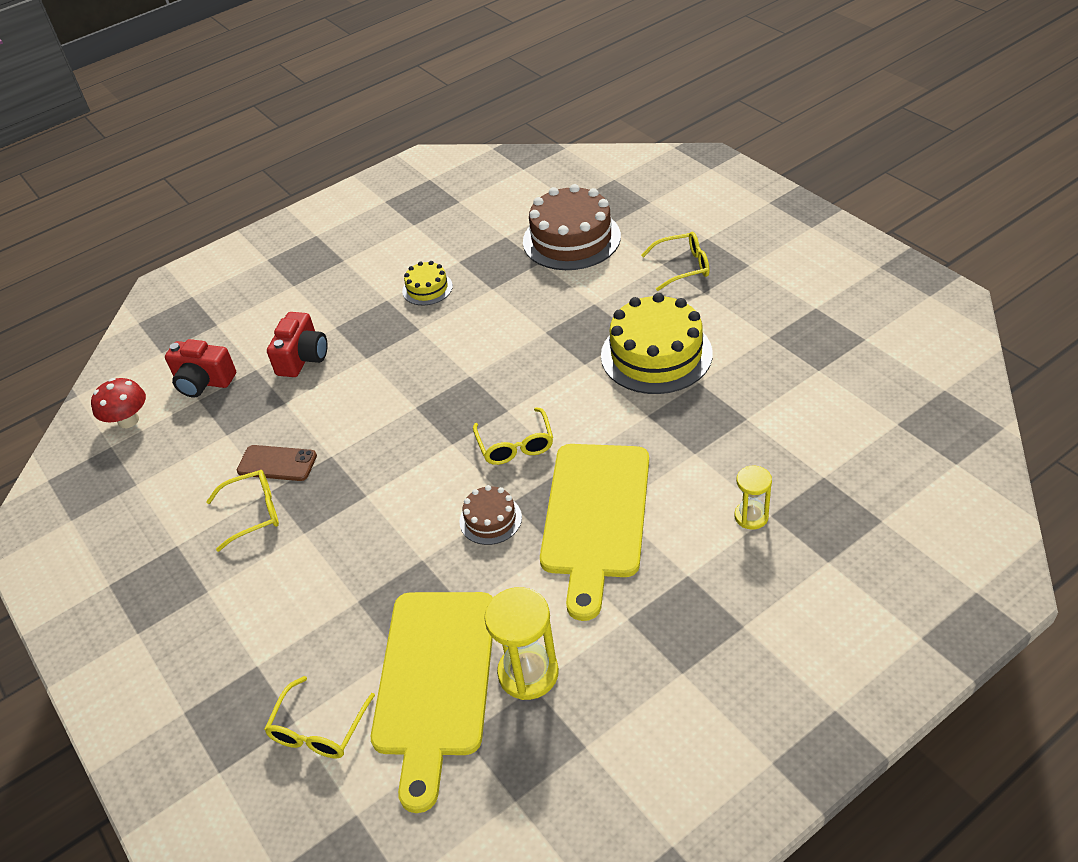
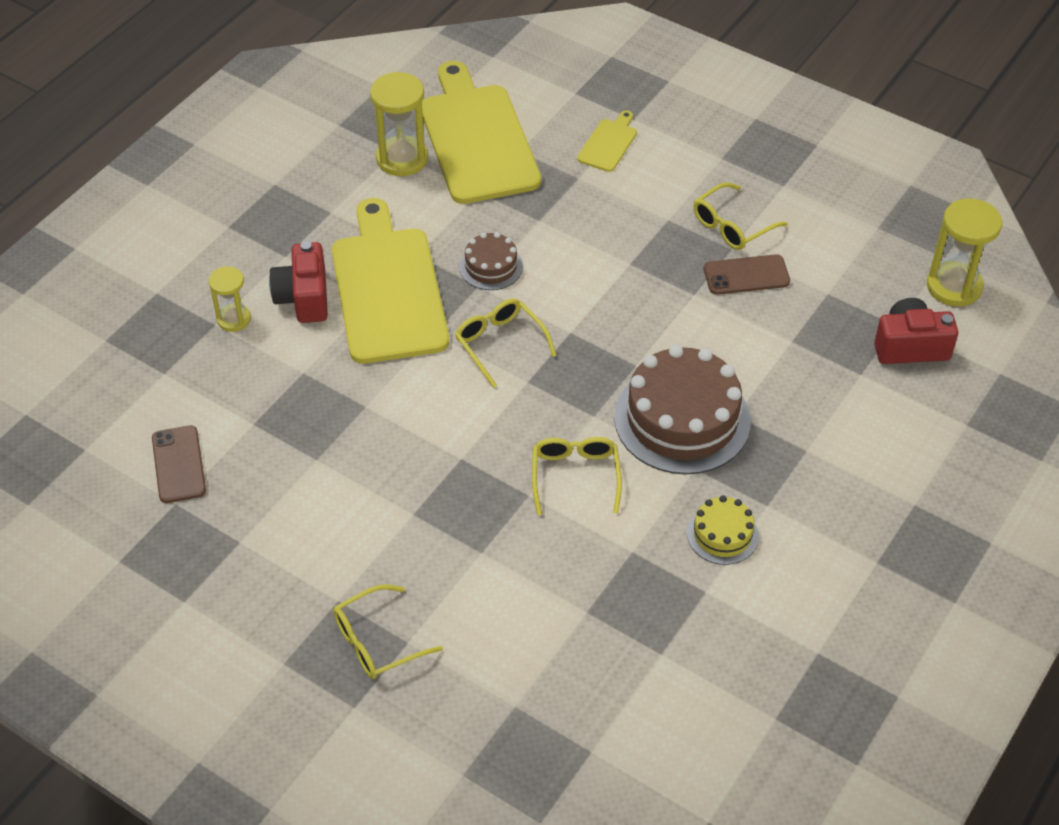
camera: 155 degrees right, 5 degrees up
red mushroom [91,378,146,428] -> yellow hourglass [927,198,1002,307]
yellow glasses [264,676,375,759] -> yellow glasses moved to [532,437,622,515]
red camera [267,312,328,377] -> red camera moved to [269,241,328,323]
brown cake [523,184,621,270] -> brown cake moved to [614,345,751,474]
yellow cake [601,293,713,394] -> none
none -> brown phone [152,425,206,503]
none -> yellow cutting board [577,110,637,172]

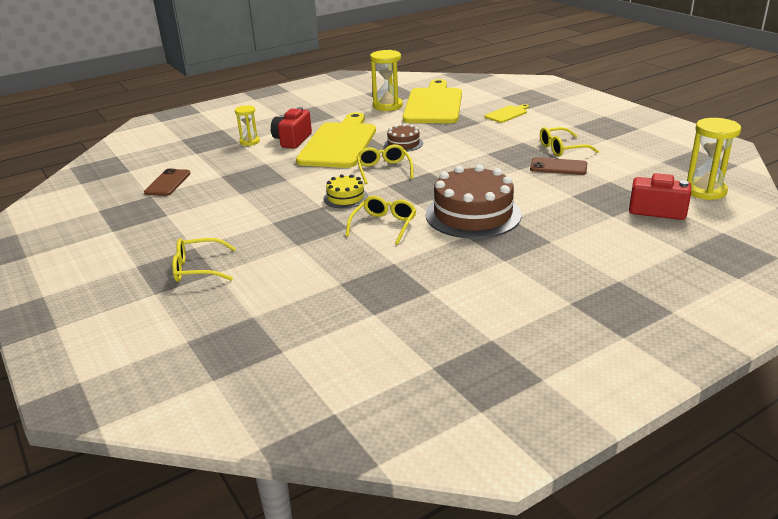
camera: 25 degrees right, 20 degrees down
yellow cake [687,495,759,565] -> yellow cake moved to [323,174,368,208]

